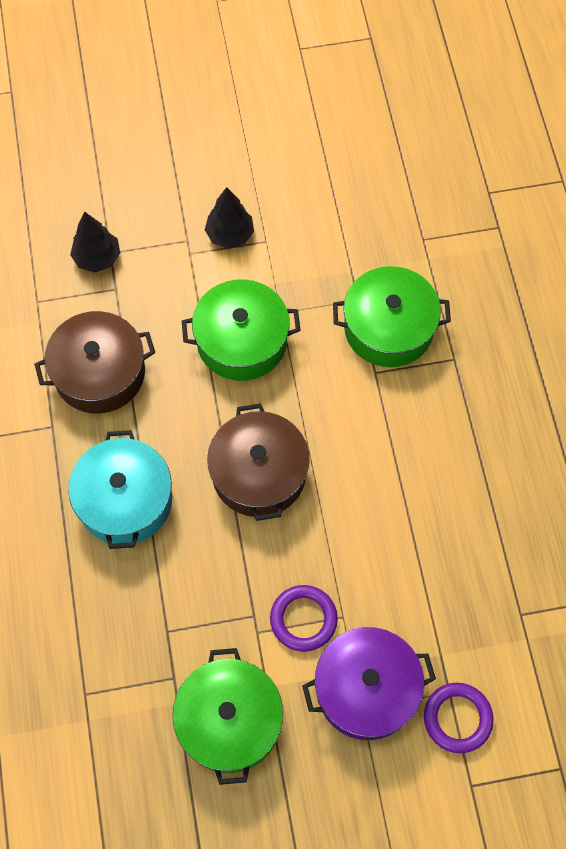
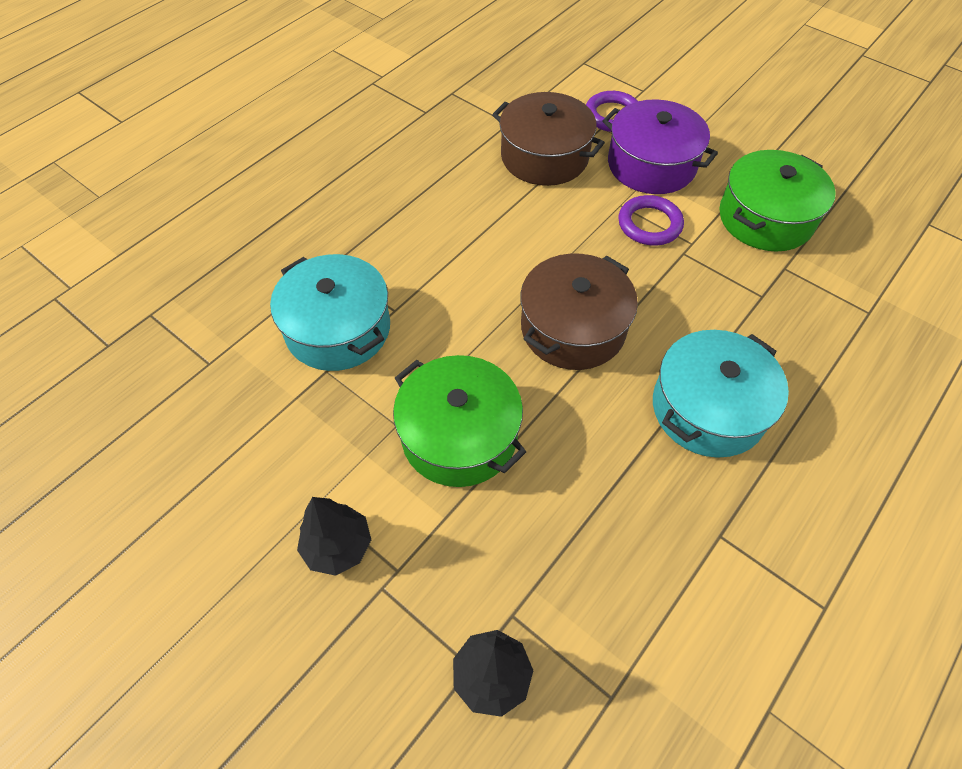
camera: 130 degrees left, 10 degrees down
brown pot [34,311,155,413] -> brown pot moved to [492,92,605,186]
green pot [333,266,451,367] -> turquoise pot [270,254,390,371]

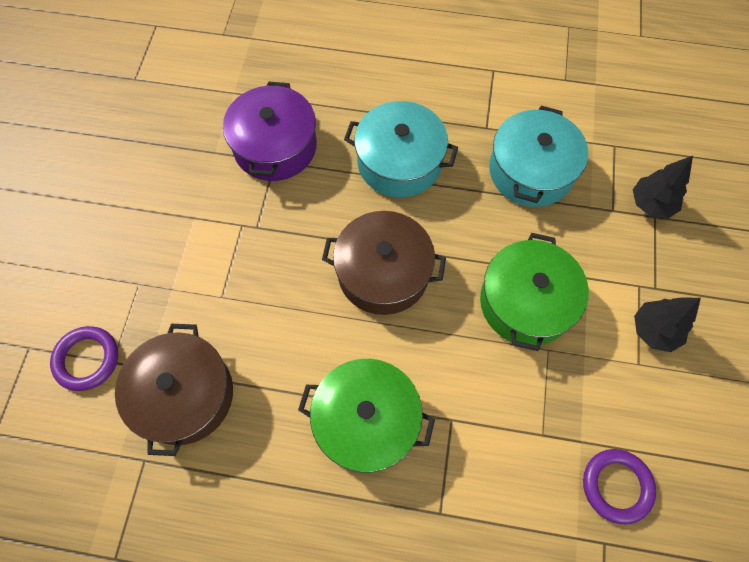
camera: 120 degrees left, 10 degrees up
turquoise pot [270,254,390,371] -> turquoise pot moved to [489,105,588,207]
purple pot [602,99,718,194] -> purple pot moved to [223,81,317,181]
purple ring [618,195,684,246] -> purple ring moved to [583,449,656,525]
green pot [719,150,836,251] -> green pot moved to [298,359,435,473]

